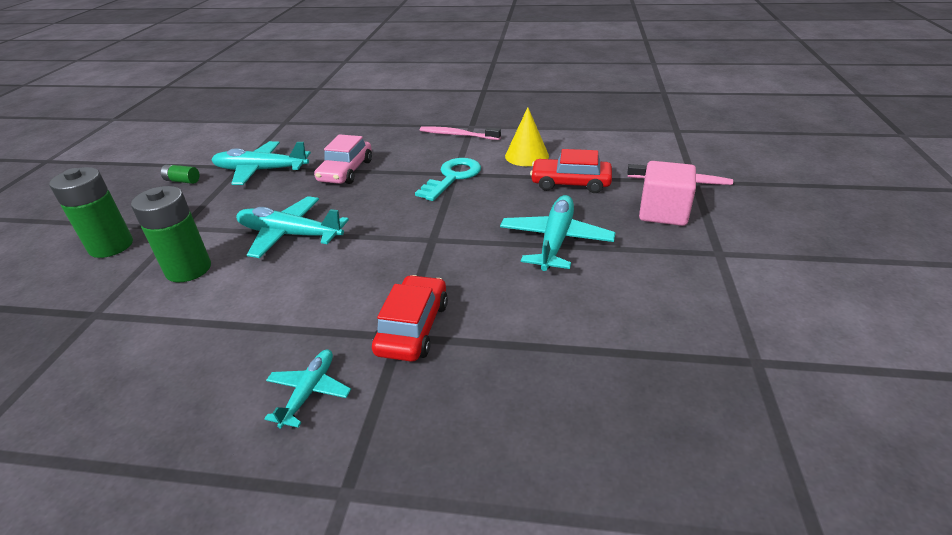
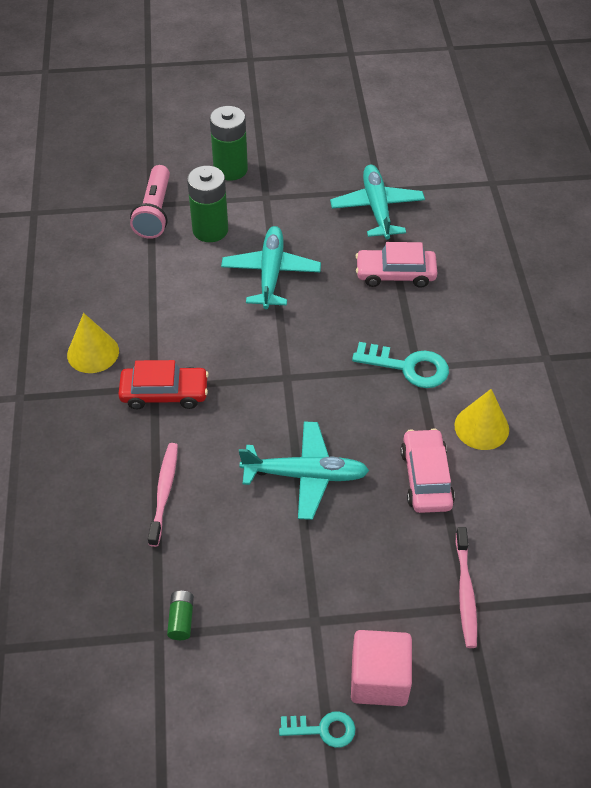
camera: 75 degrees right, 15 degrees up
green battery [161,164,199,184] -> green battery moved to [167,591,194,640]
turquoise plane [264,350,351,428] -> yellow cone [67,313,119,373]
pink toothbrush [420,127,501,140] -> pink toothbrush moved to [148,443,178,547]
red car [530,149,612,193] -> pink car [401,428,455,513]
pink cube [639,161,696,226] -> pink cube moved to [351,630,412,706]
none -> pink flashlight [130,165,170,239]
none -> turquoise key [279,711,356,748]

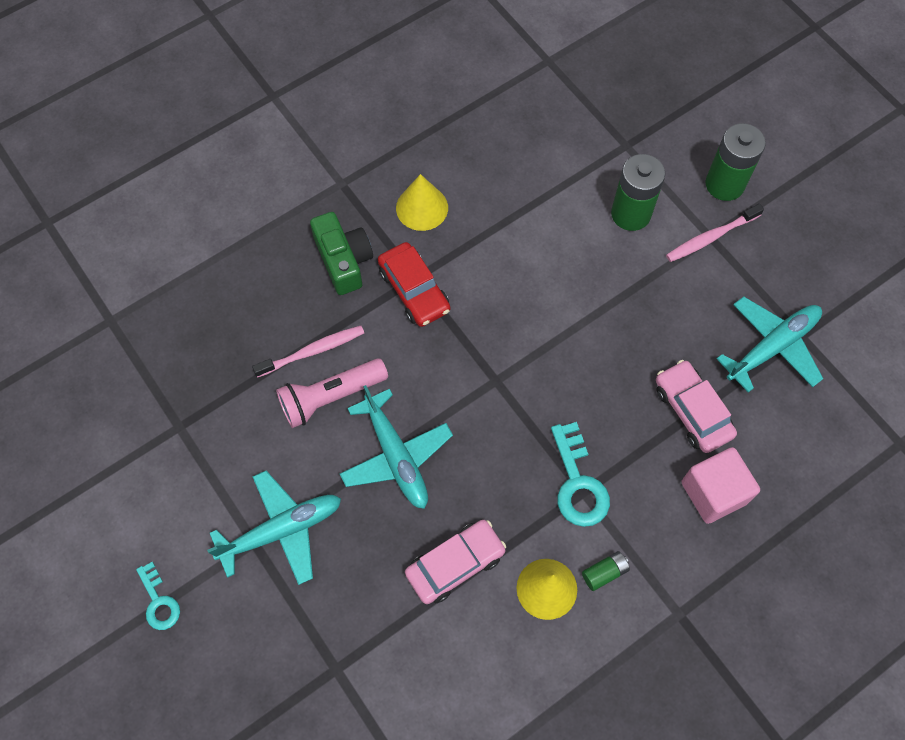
camera: 60 degrees right, 15 degrees up
pink flashlight [130,165,170,239] -> pink flashlight moved to [276,358,388,428]
green battery [167,591,194,640] -> green battery moved to [582,551,630,591]
turquoise plane [221,226,321,309] -> turquoise plane moved to [207,471,341,585]
pink cube [351,630,412,706] -> pink cube moved to [682,447,760,524]
pink toothbrush [456,527,477,648] -> pink toothbrush moved to [666,204,764,262]
none -> green camera [310,212,373,295]

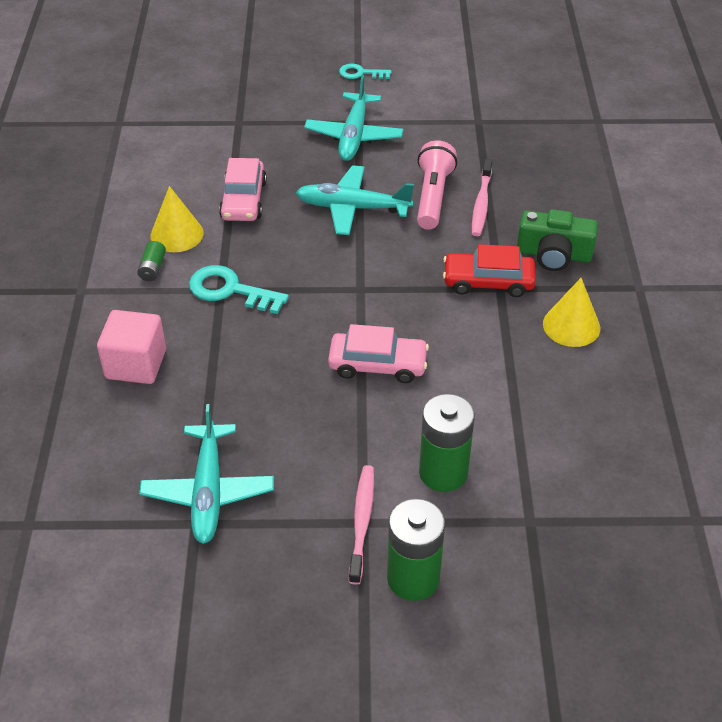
camera: 125 degrees right, 20 degrees down
pink car [656,360,737,453] -> pink car moved to [328,324,429,383]

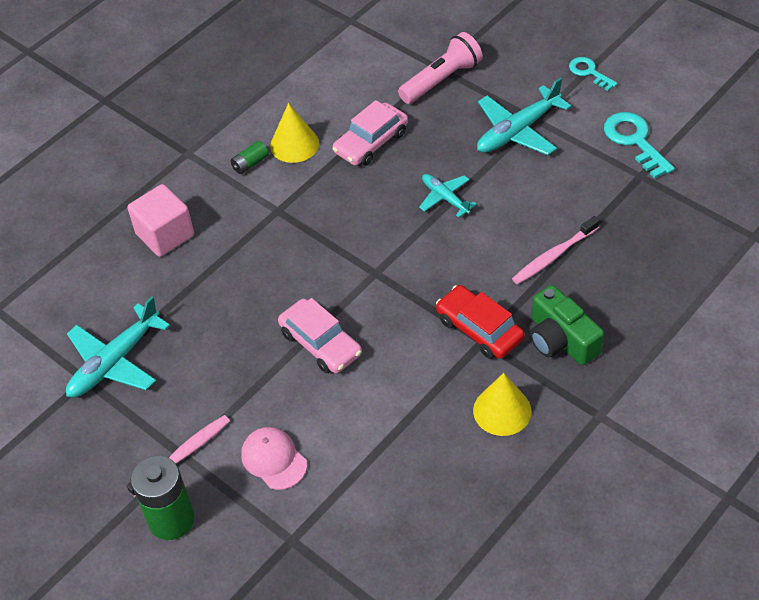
camera: 45 degrees right, 5 degrees up
turquoise key [189,265,289,314] -> turquoise key moved to [604,112,675,179]
turquoise plane [296,165,414,235] -> turquoise plane [419,174,477,218], size x0.59
pink flashlight [417,140,457,230] -> pink flashlight moved to [398,32,483,104]
green battery [419,394,475,492] -> pink cap [241,427,307,490]

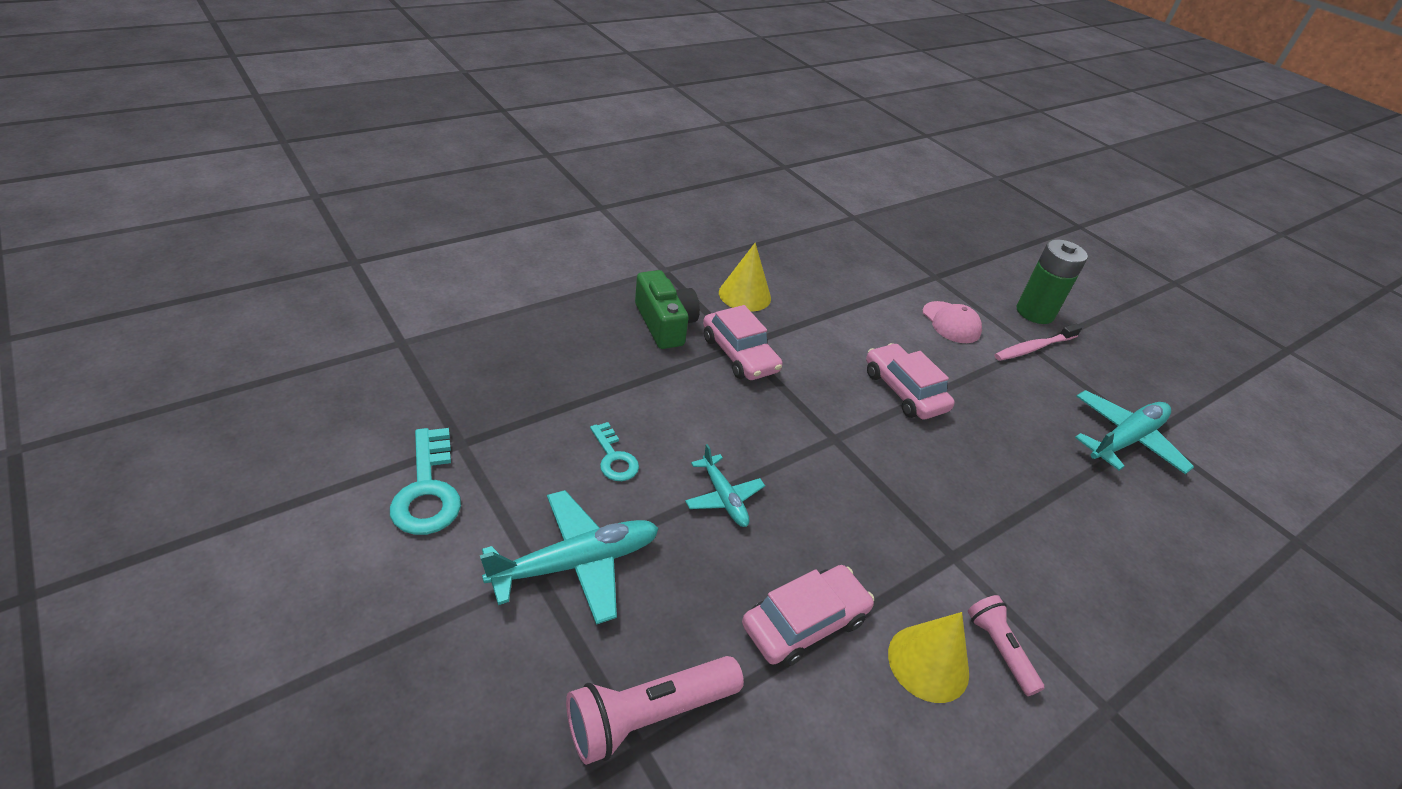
camera: 175 degrees left, 10 degrees down
pink cube [127,184,194,257] -> none
green battery [231,141,269,174] -> pink flashlight [968,595,1045,696]
red car [436,285,525,359] -> pink car [703,305,783,380]
pink toothbrush [512,216,600,284] -> none
turquoise key [569,57,617,91] -> turquoise key moved to [590,422,639,481]

